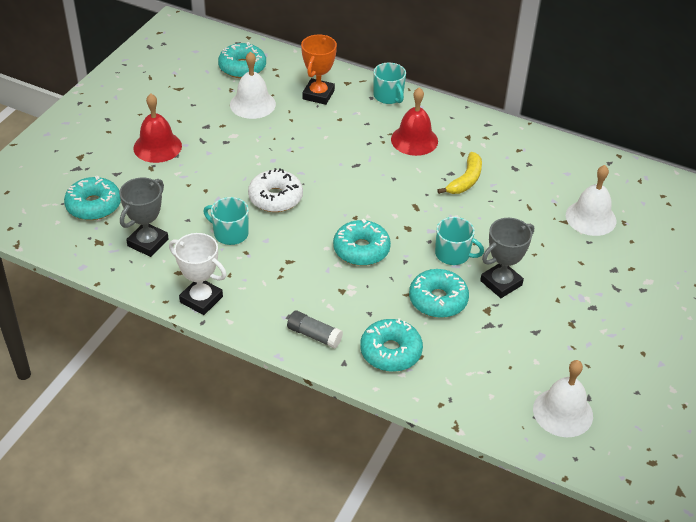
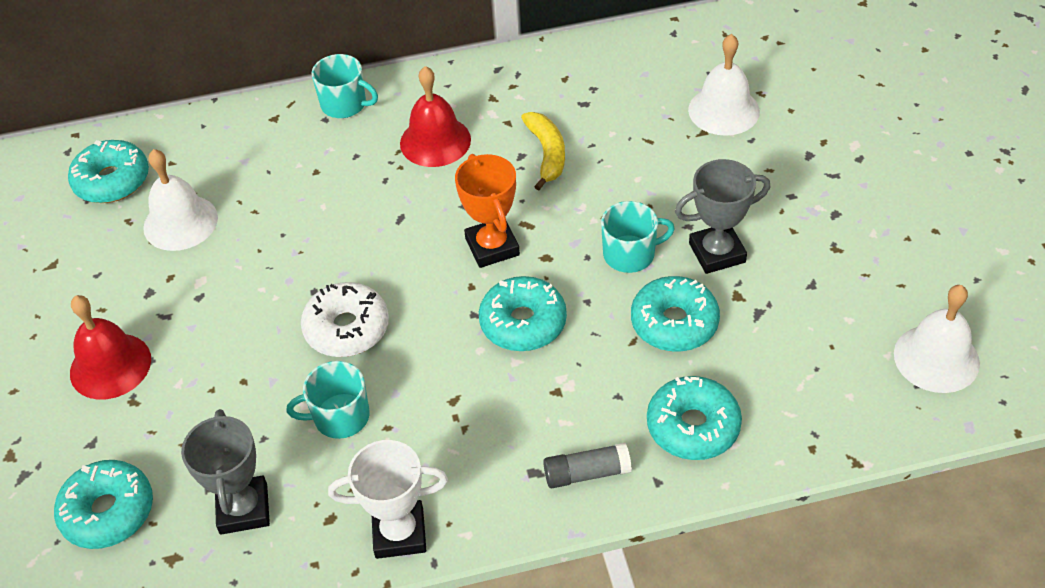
camera: 35 degrees left, 5 degrees up
orange trophy [301,35,337,105] -> orange trophy moved to [455,154,520,268]
grey trophy [480,218,534,298] -> grey trophy turned 60 degrees clockwise [675,159,770,274]

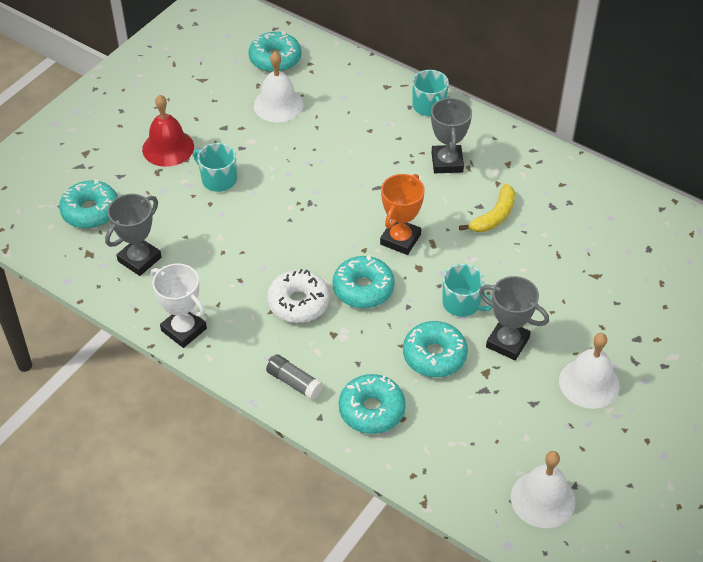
camera: 45 degrees right, 0 degrees up
turquoise mug [286,361,370,439] -> turquoise mug moved to [193,143,237,192]
white donut [301,282,389,357] -> white donut moved to [267,269,330,323]
red bell [400,66,471,167] -> grey trophy [431,96,472,173]
white bell [688,34,760,136] -> white bell moved to [559,333,620,409]

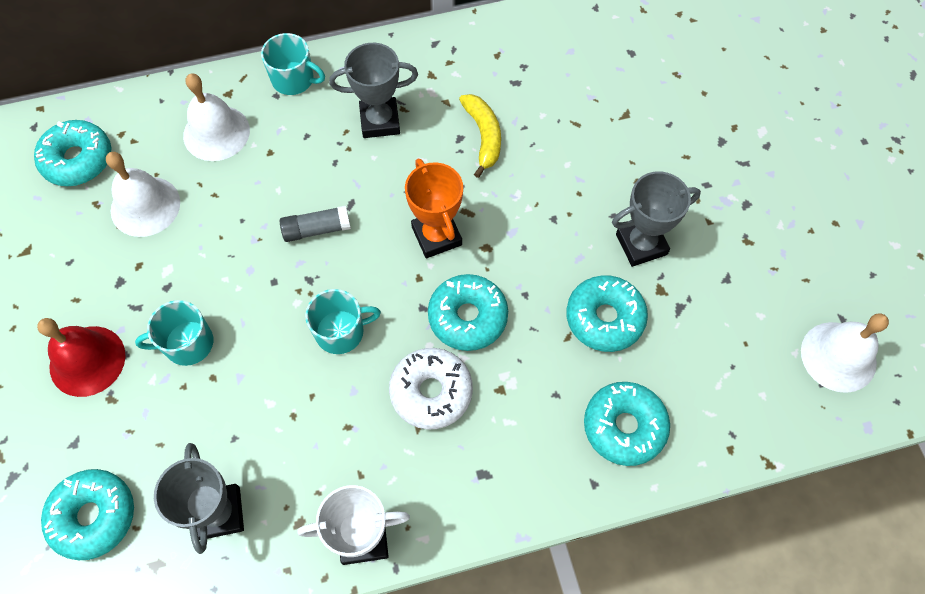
camera: 50 degrees left, 15 degrees up
grey glue stick [266,354,323,400] -> grey glue stick moved to [280,205,351,242]
grey trophy [431,96,472,173] -> grey trophy turned 45 degrees counterclockwise [329,43,418,138]
turquoise mug [442,264,492,317] -> turquoise mug moved to [305,289,381,354]
white bell [559,333,620,409] -> white bell moved to [183,74,250,161]

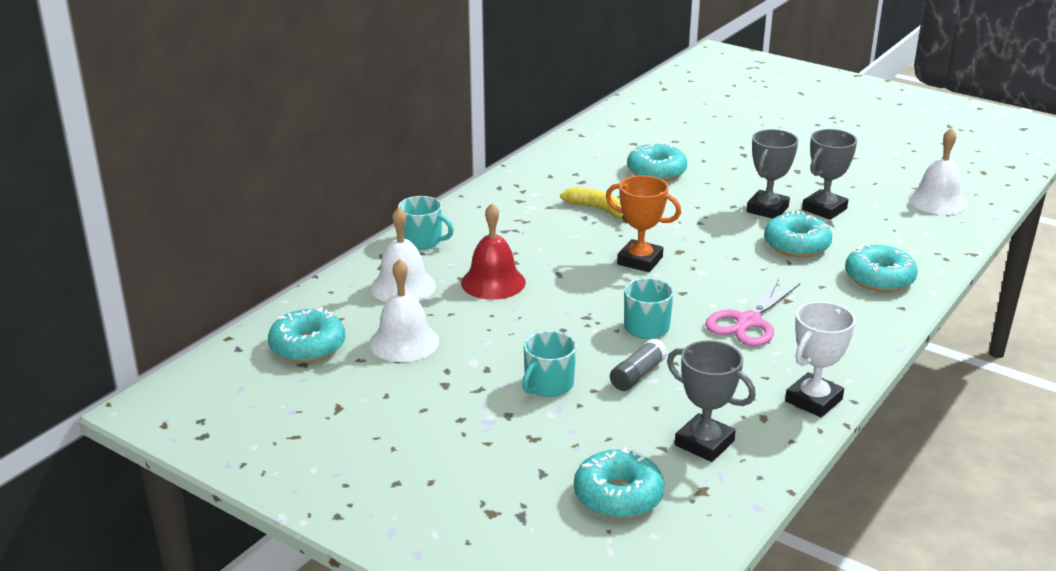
camera: 40 degrees left, 35 degrees down
red bell [37,318,126,397] -> red bell moved to [461,203,526,300]
turquoise mug [261,33,325,95] -> turquoise mug turned 45 degrees clockwise [398,196,454,249]
grey glue stick [280,205,351,242] -> grey glue stick moved to [610,338,667,391]
grey trophy [329,43,418,138] -> grey trophy moved to [802,129,857,220]
white donut [389,348,473,429] -> pink scissors [705,278,800,346]
turquoise donut [428,274,508,351] -> turquoise donut moved to [627,142,687,181]

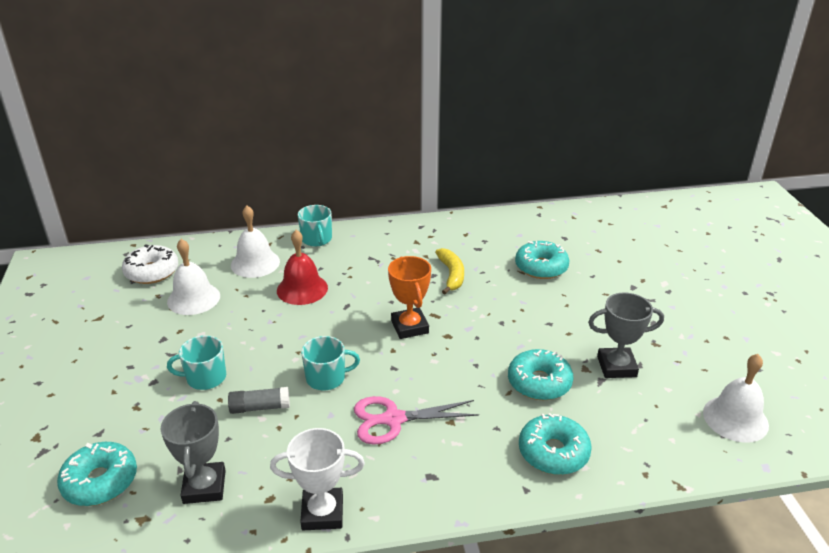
camera: 45 degrees right, 5 degrees up
turquoise donut [268,308,345,363] -> white donut [122,244,178,284]
grey trophy [746,129,798,219] -> none

